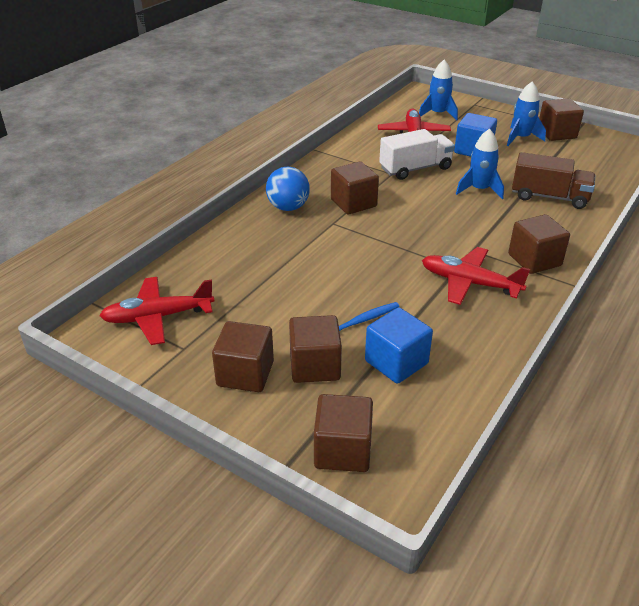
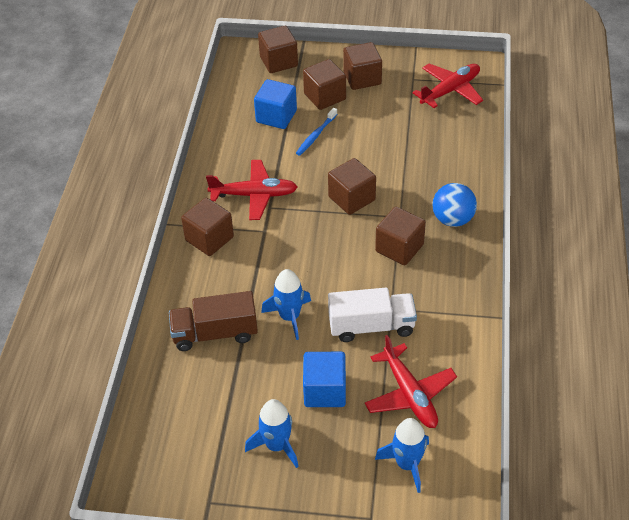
camera: 155 degrees right, 10 degrees up
white truck [379,129,455,180] -> white truck turned 135 degrees counterclockwise [328,288,417,342]
brown cube [539,98,584,141] -> brown cube moved to [328,158,376,215]

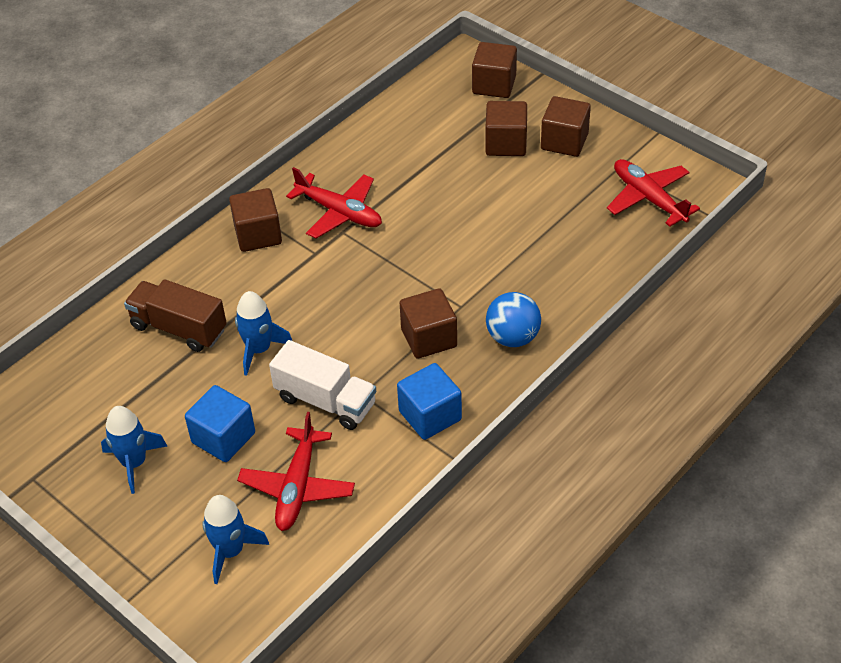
camera: 35 degrees right, 0 degrees up
blue cube [254,79,297,129] -> blue cube moved to [397,363,462,440]
blue toothbrush [296,108,337,156] -> none
brown cube [328,158,376,215] -> none
red plane [412,64,483,108] -> red plane turned 120 degrees counterclockwise [607,159,700,227]

